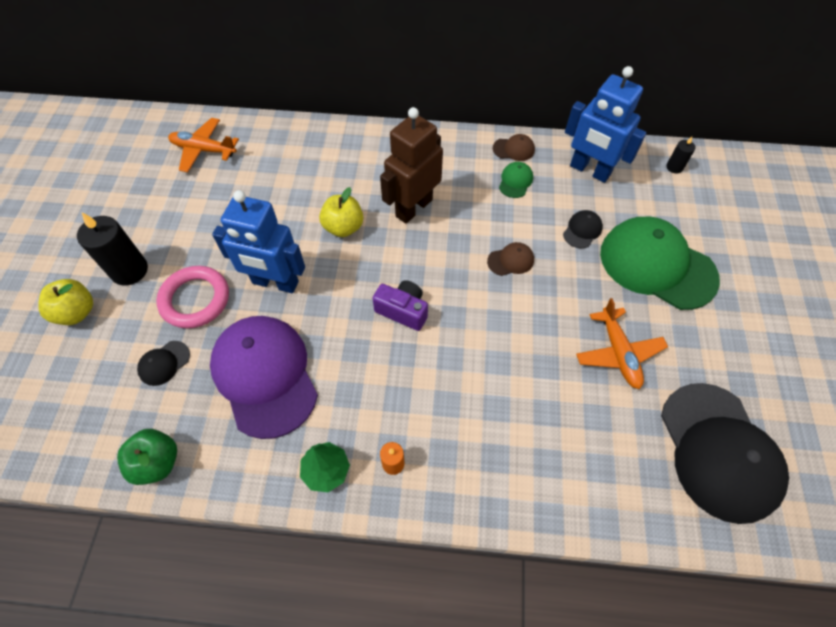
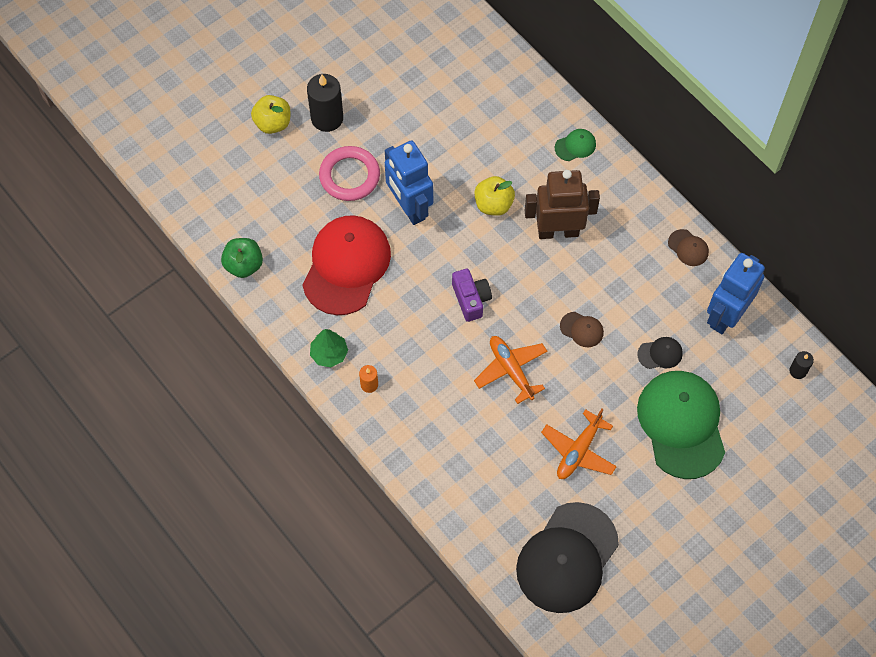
camera: 45 degrees right, 5 degrees up
black cap [137,341,190,386] -> none
orange plane [168,118,239,172] -> orange plane moved to [474,336,548,404]
purple cap [210,316,318,439] -> red cap [302,215,391,315]
green cap [499,162,533,198] -> green cap moved to [555,129,596,161]
blue robot [565,66,647,183] -> blue robot turned 45 degrees clockwise [707,253,765,334]

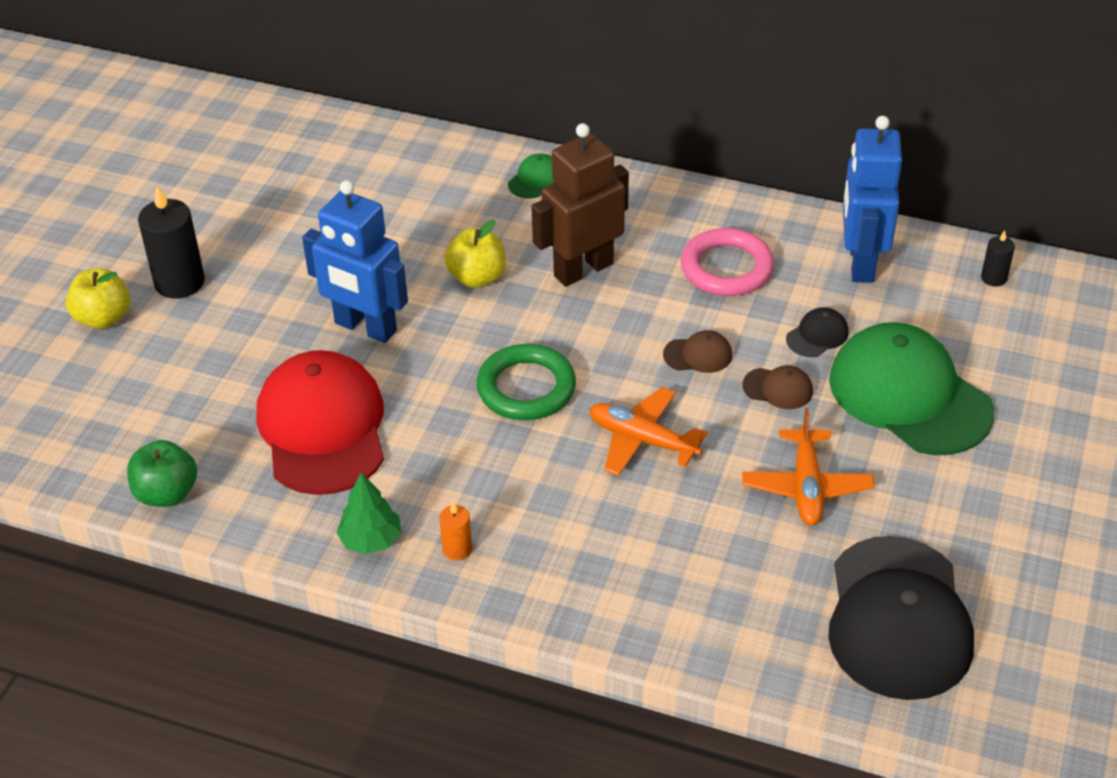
camera: 30 degrees left, 20 degrees down
pink ring [319,146,380,201] -> pink ring moved to [681,228,774,296]
purple camera [452,269,492,322] -> green ring [476,344,576,420]
brown cap [668,229,709,266] -> brown cap moved to [742,365,813,409]

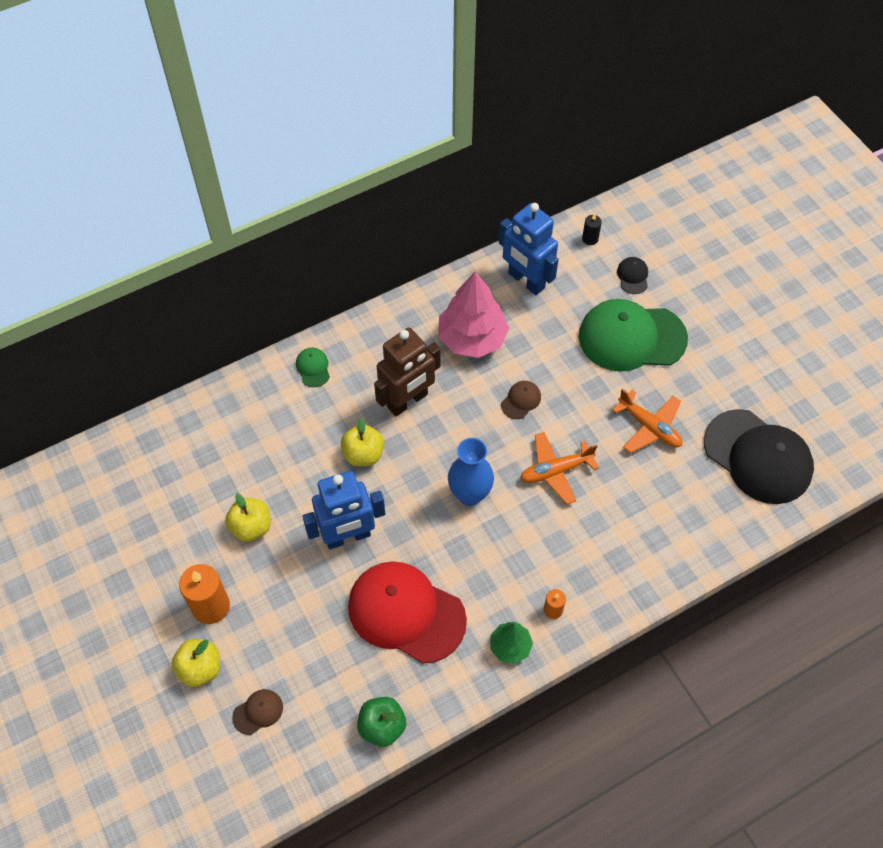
camera: 50 degrees left, 15 degrees up
black candle [138,186,205,299] -> orange candle [179,564,230,624]
green ring [476,344,576,420] -> blue vase [448,438,494,506]
brown robot [531,123,629,287] -> brown robot turned 135 degrees counterclockwise [374,328,441,416]
pink ring [681,228,774,296] -> pink tree [438,271,509,358]
brown cap [742,365,813,409] -> brown cap moved to [232,689,283,735]
black cap [786,307,849,357] -> black cap moved to [617,257,648,294]
none -> yellow apple [225,493,271,542]

